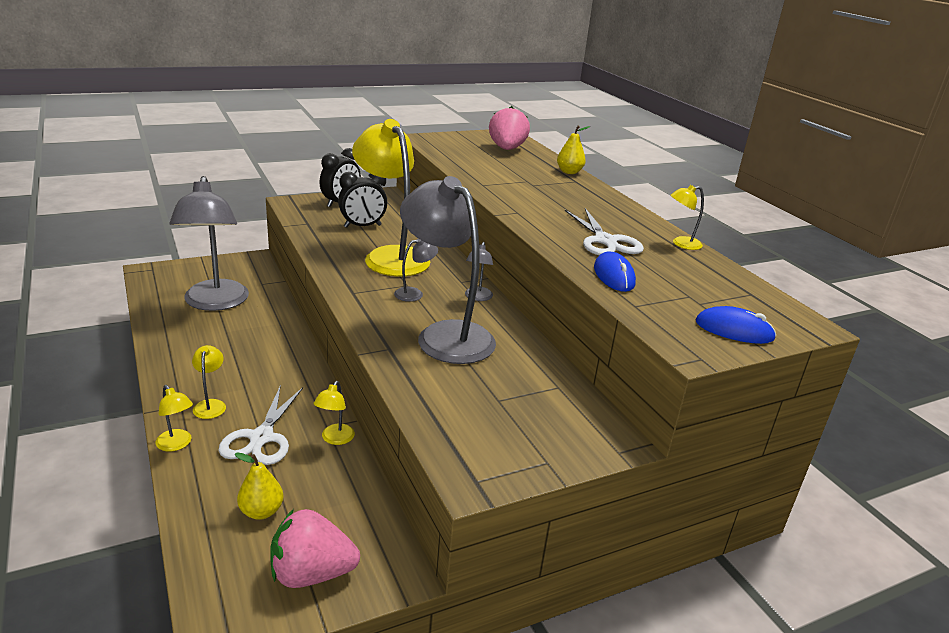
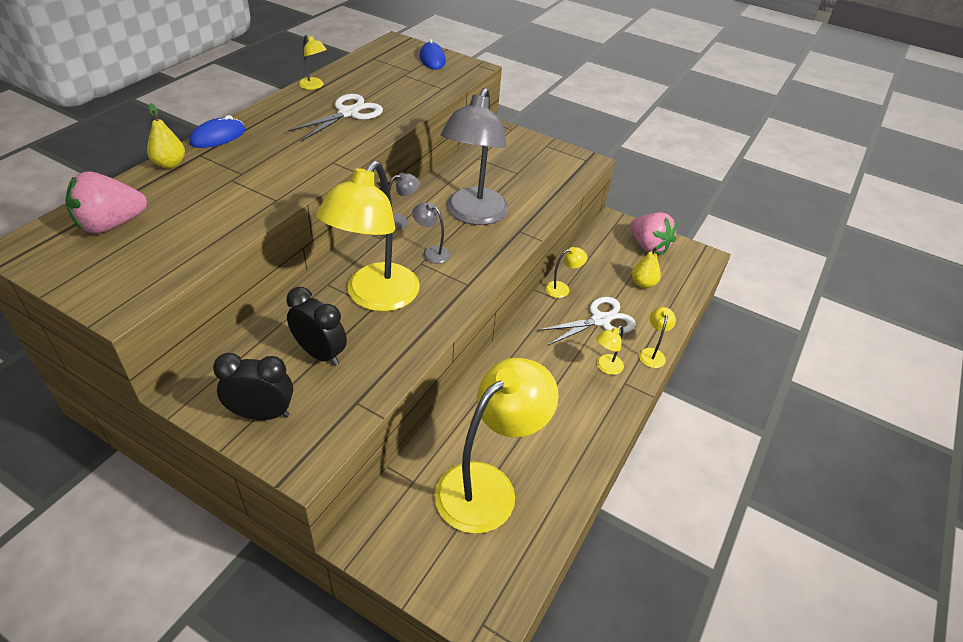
camera: 125 degrees left, 15 degrees up
grey lamp [169,176,249,311] -> yellow lamp [434,358,559,534]
blue mouse [594,251,636,292] -> blue mouse moved to [189,115,245,148]

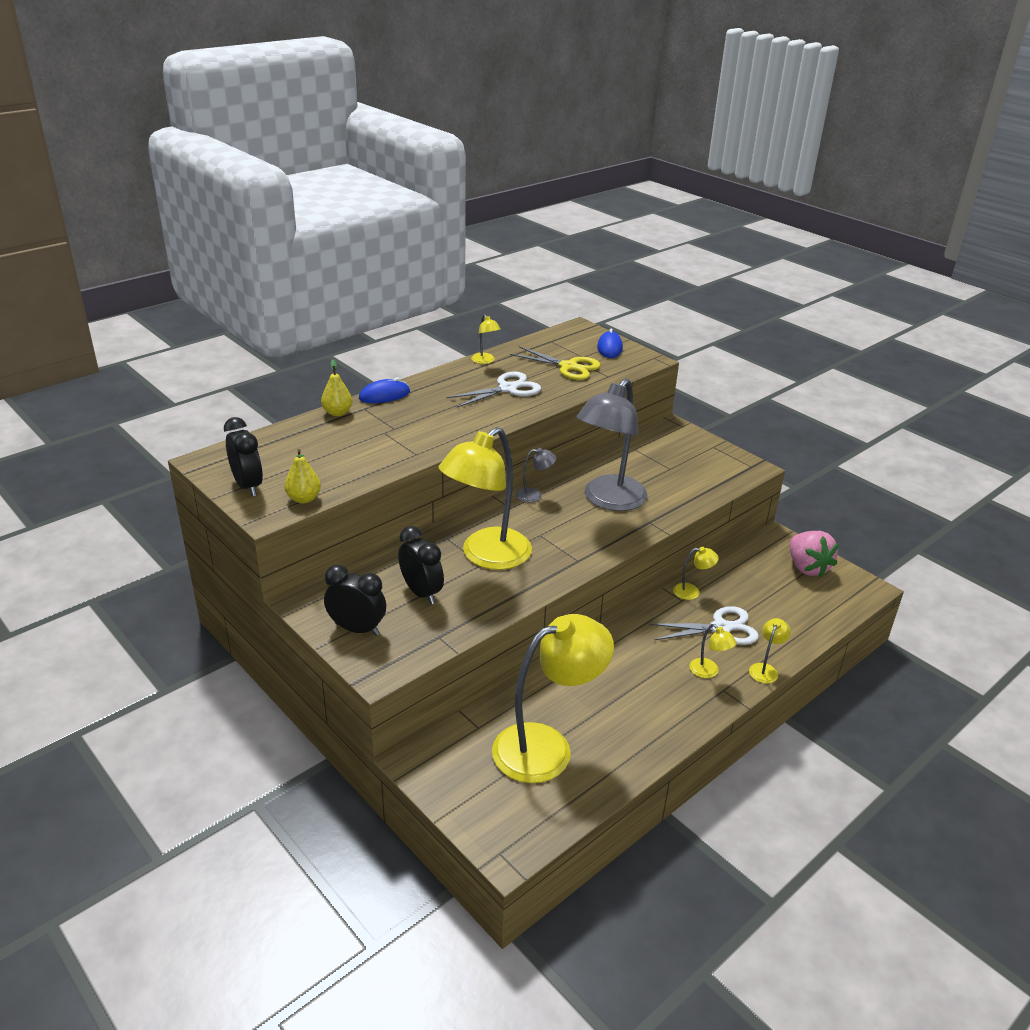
camera: 20 degrees right, 10 degrees down
pink strawberry [65,171,147,234] -> none
grey lamp [412,202,451,264] -> none
yellow lamp [596,326,624,375] -> yellow lamp turned 105 degrees counterclockwise [689,624,737,678]
yellow pear [631,247,665,288] -> yellow pear moved to [284,449,321,503]
none -> black clock [224,417,263,496]
none -> yellow scissors [510,346,600,380]

